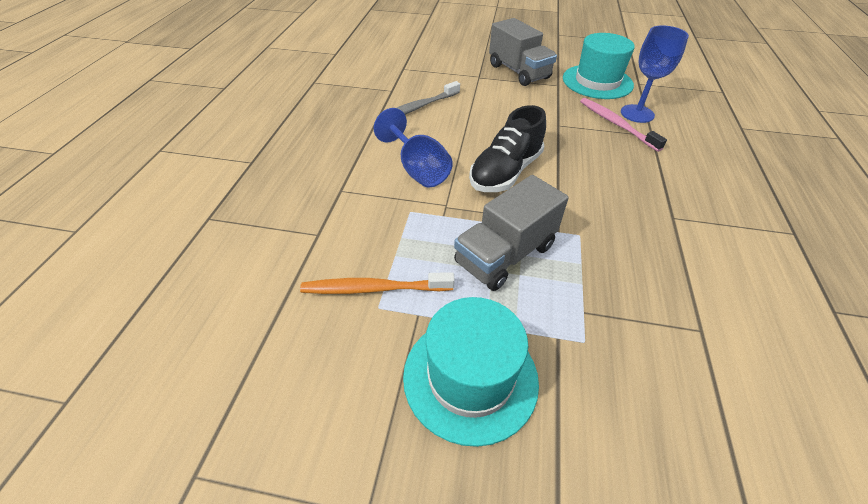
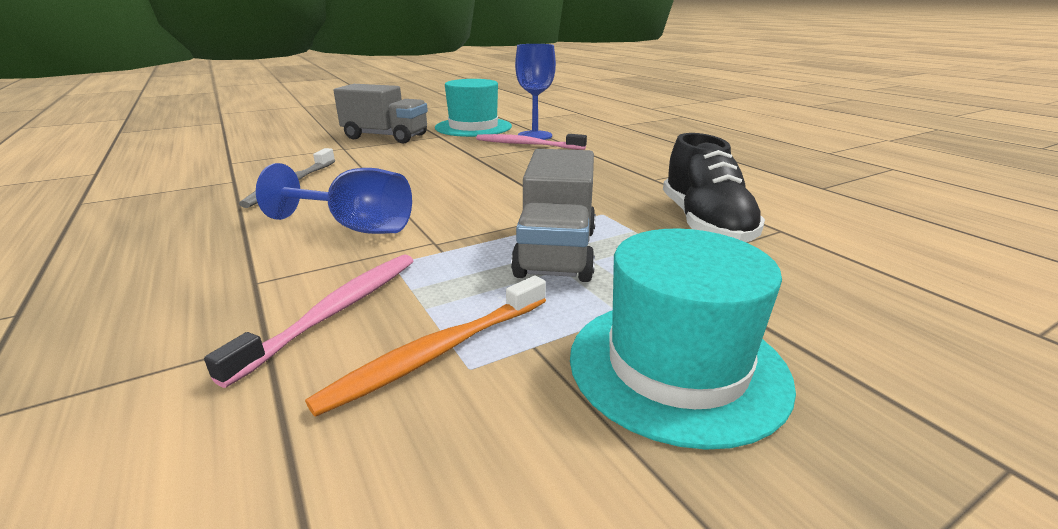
camera: 40 degrees left, 20 degrees down
black shoe [469,105,546,192] -> black shoe moved to [663,133,765,242]
none -> pink toothbrush [204,254,413,388]

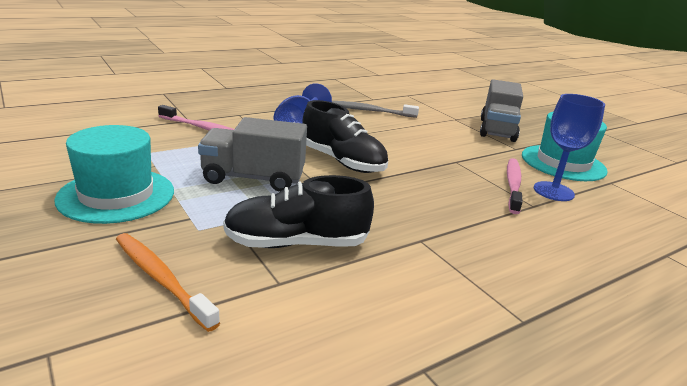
camera: 85 degrees right, 0 degrees up
orange toothbrush [305,276,546,417] -> orange toothbrush moved to [116,233,220,332]
none -> black shoe [302,100,388,173]

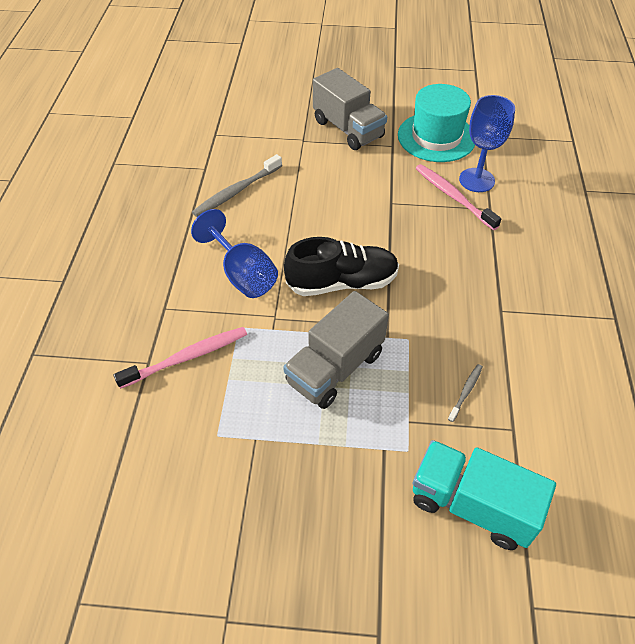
camera: 50 degrees left, 25 degrees up
turquoise hat [54,125,174,224] -> none
orange toothbrush [116,233,220,332] -> turquoise truck [412,440,556,550]
black shoe [223,175,374,248] -> grey toothbrush [448,364,483,422]

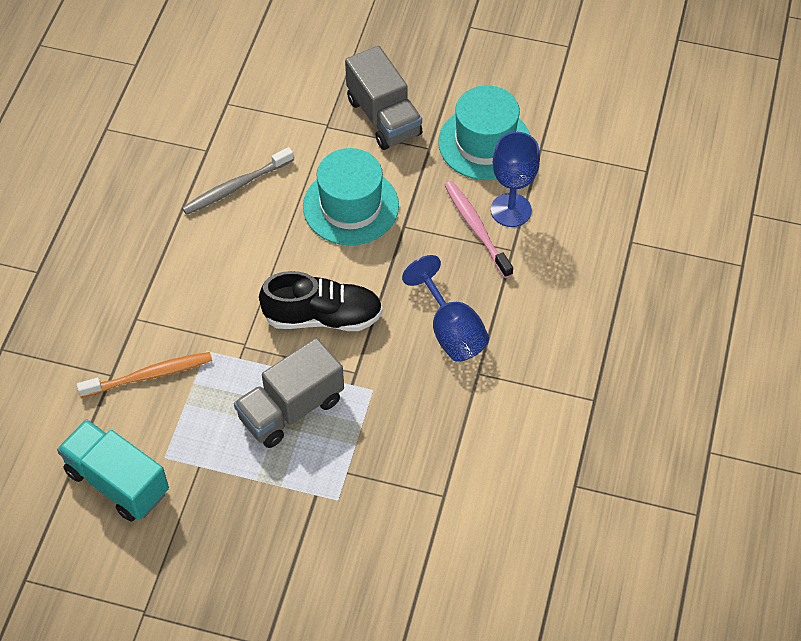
camera: 10 degrees right, 5 degrees up
pink toothbrush [113,327,247,389] -> orange toothbrush [77,352,212,398]
blue goblet [191,209,278,298] -> blue goblet moved to [402,255,489,362]
turquoise truck [412,440,556,550] -> turquoise truck moved to [57,419,169,521]
grey toothbrush [448,364,483,422] -> none
none -> turquoise hat [303,148,399,245]

